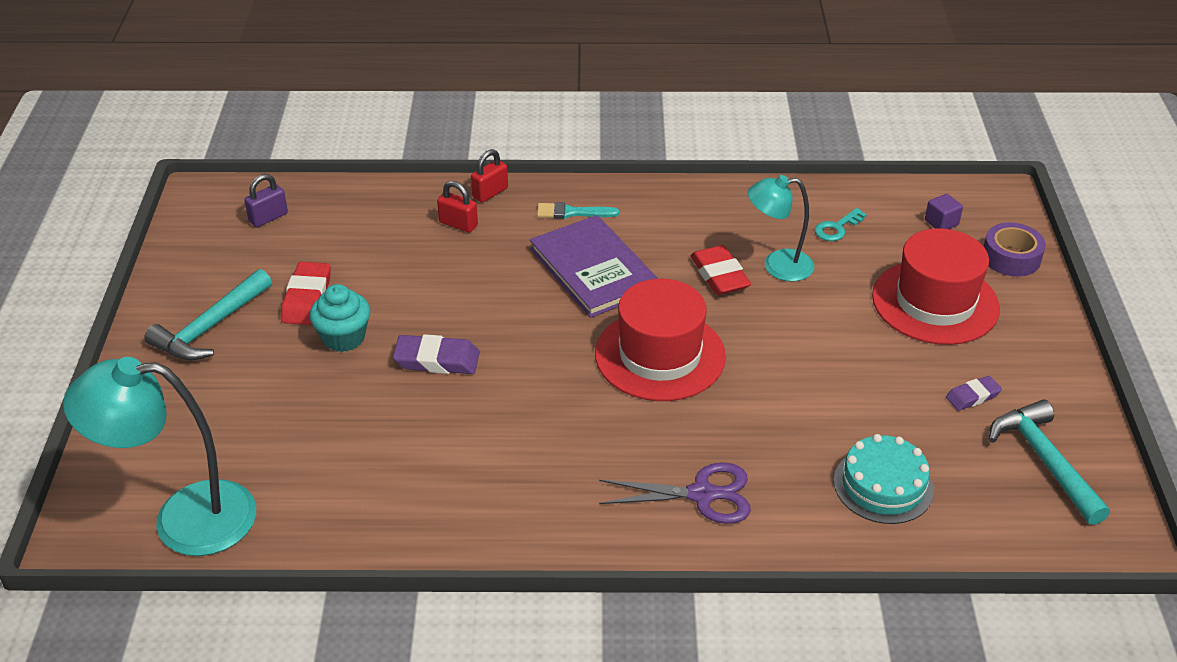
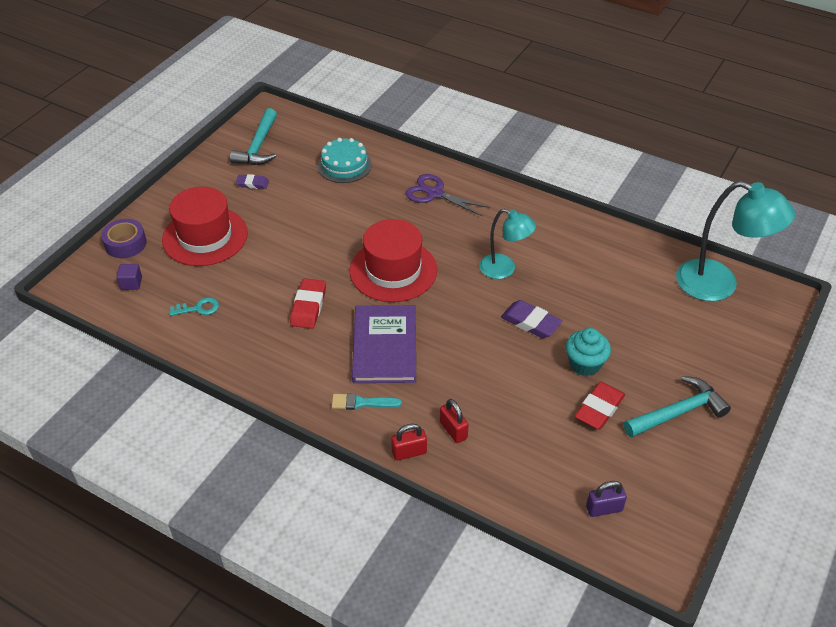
camera: 150 degrees left, 5 degrees up
turquoise brush [537,202,619,219] -> turquoise brush turned 150 degrees clockwise [332,393,402,410]
turquoise lamp [748,175,814,282] -> turquoise lamp moved to [479,209,536,279]

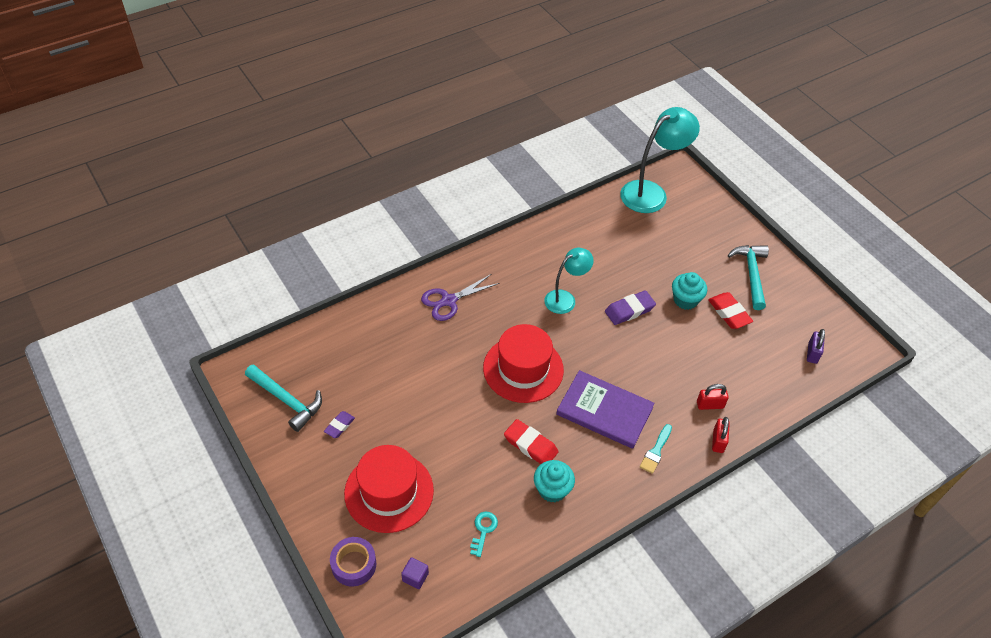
camera: 65 degrees left, 5 degrees up
turquoise cake [318,138,372,183] -> none
none -> turquoise cupcake [534,460,575,502]

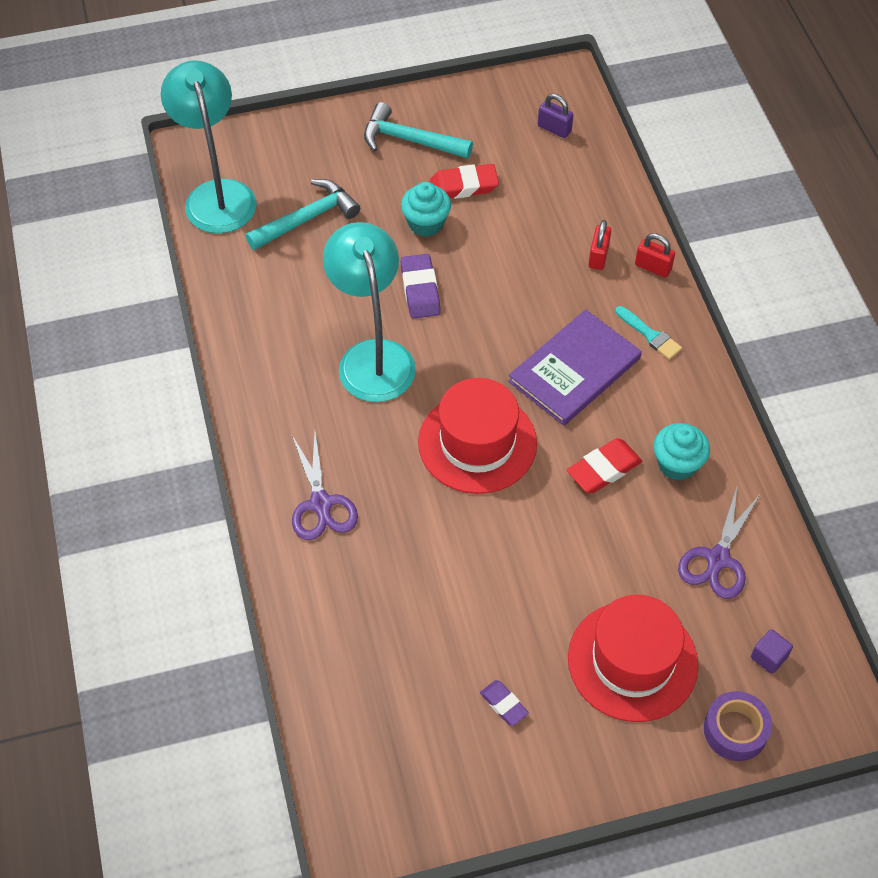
camera: 70 degrees left, 5 degrees up
turquoise hammer [245,364,322,432] -> turquoise hammer moved to [246,179,361,250]
turquoise key [470,512,498,557] -> purple scissors [678,488,761,599]
turquoise lamp [544,248,594,314] -> turquoise lamp [323,222,416,402], size x1.64

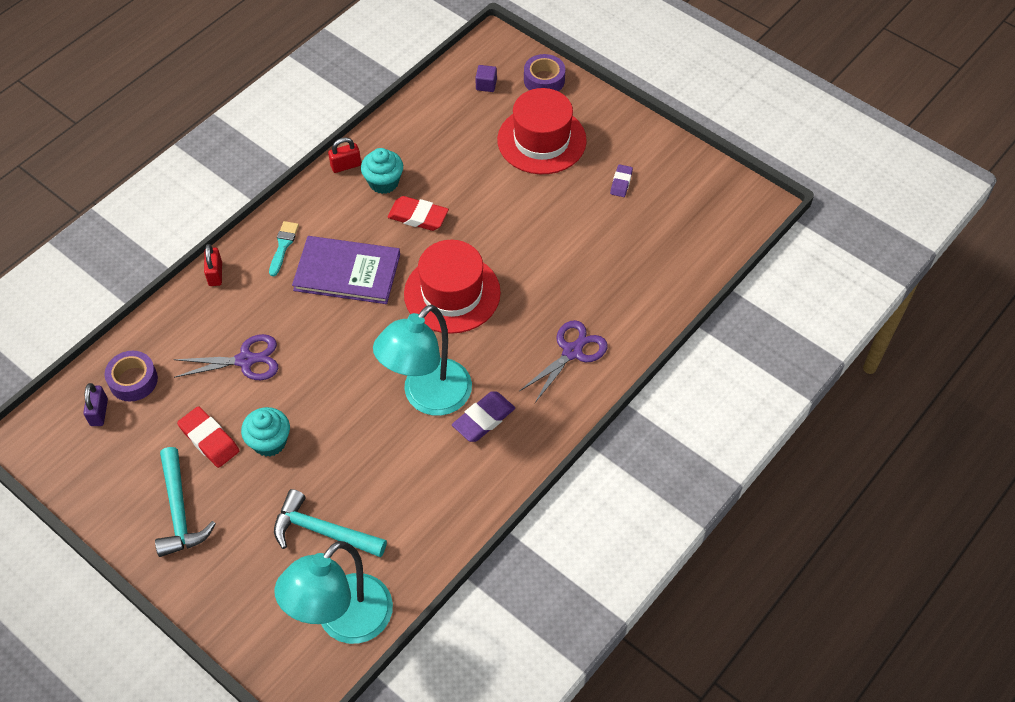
camera: 125 degrees left, 0 degrees up
purple eraser [400,254,441,319] -> purple eraser moved to [452,391,515,442]
red padlock [588,220,611,270] -> red padlock moved to [328,137,361,173]
purple scissors [678,488,761,599] -> purple scissors moved to [173,334,278,380]
none -> purple tape [104,351,158,402]

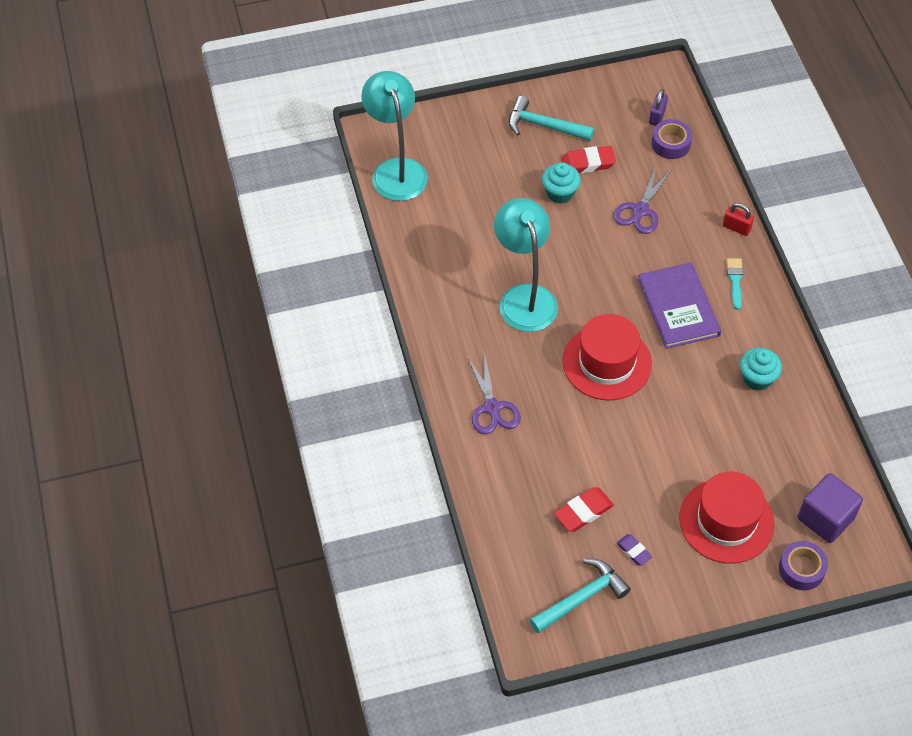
camera: 125 degrees right, 0 degrees up
purple padlock [83,383,108,426] -> purple padlock turned 75 degrees clockwise [649,89,668,126]
turquoise brush [269,221,299,276] -> turquoise brush turned 135 degrees counterclockwise [727,258,743,310]
turquoise hammer [274,489,387,558] -> turquoise hammer moved to [530,559,631,633]
purple book [292,236,400,304] -> purple book turned 60 degrees counterclockwise [638,262,721,349]
red padlock [328,137,361,173] -> none
red eraser [387,196,449,231] -> red eraser moved to [554,487,614,532]
purple eraser [452,391,515,442] -> none
purple cube [475,65,497,92] -> purple cube [798,473,863,543], size x2.12

